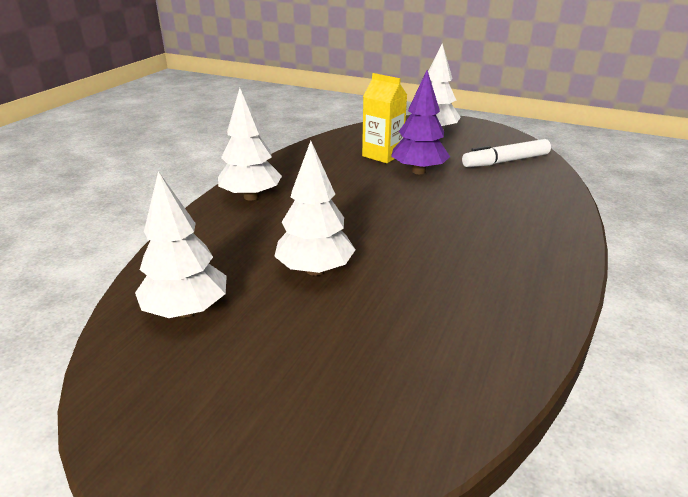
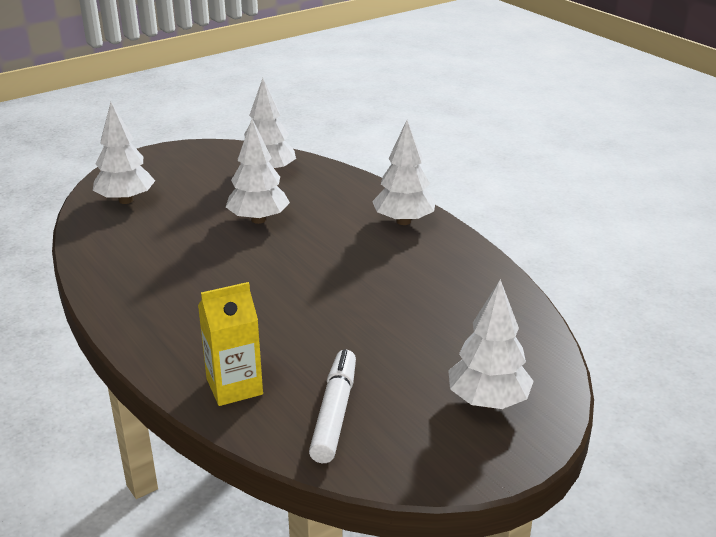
camera: 120 degrees right, 0 degrees up
yellow carton [362,73,407,163] -> yellow carton moved to [198,282,263,406]
purple tree [391,70,450,174] -> none
none -> white tree [93,102,155,204]

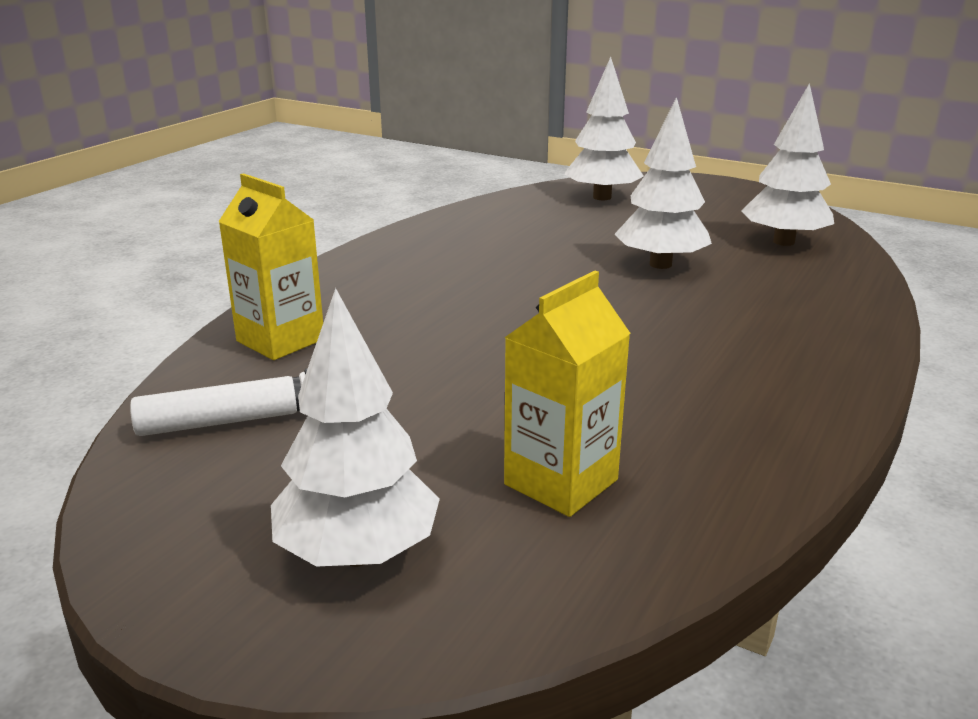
camera: 65 degrees right, 5 degrees down
white tree [372,120,436,225] -> none
none -> yellow carton [504,270,631,517]

